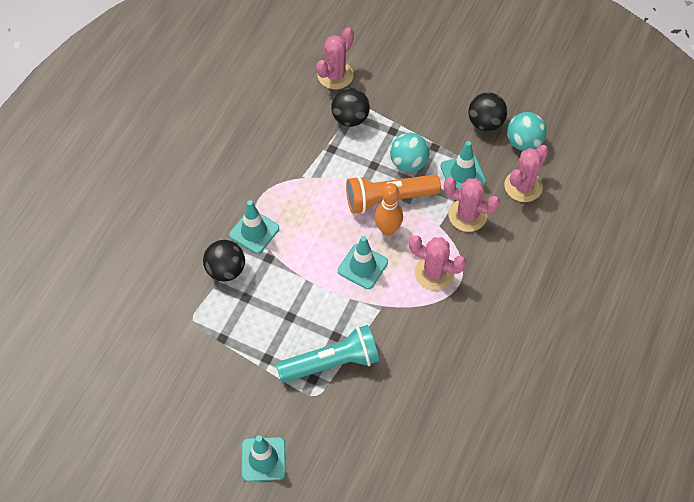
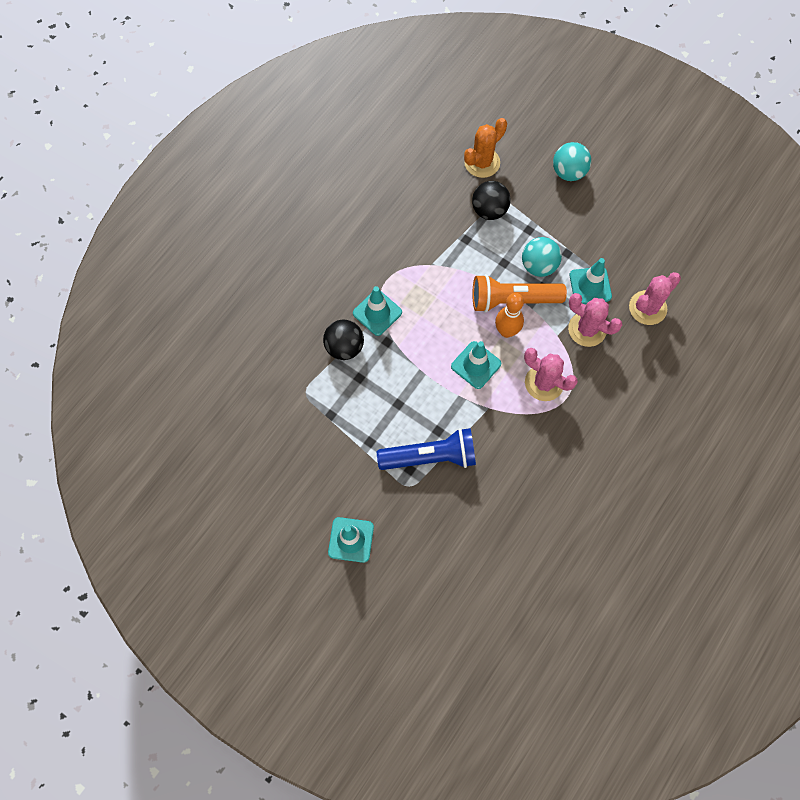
camera: 10 degrees right, 10 degrees up
turquoise flashlight [276,325,379,383] -> blue flashlight [377,428,476,470]
pink cactus [316,28,354,89] -> orange cactus [464,118,507,178]
black ball [469,92,507,131] -> none
turquoise ball [507,112,547,151] -> turquoise ball moved to [553,142,591,181]

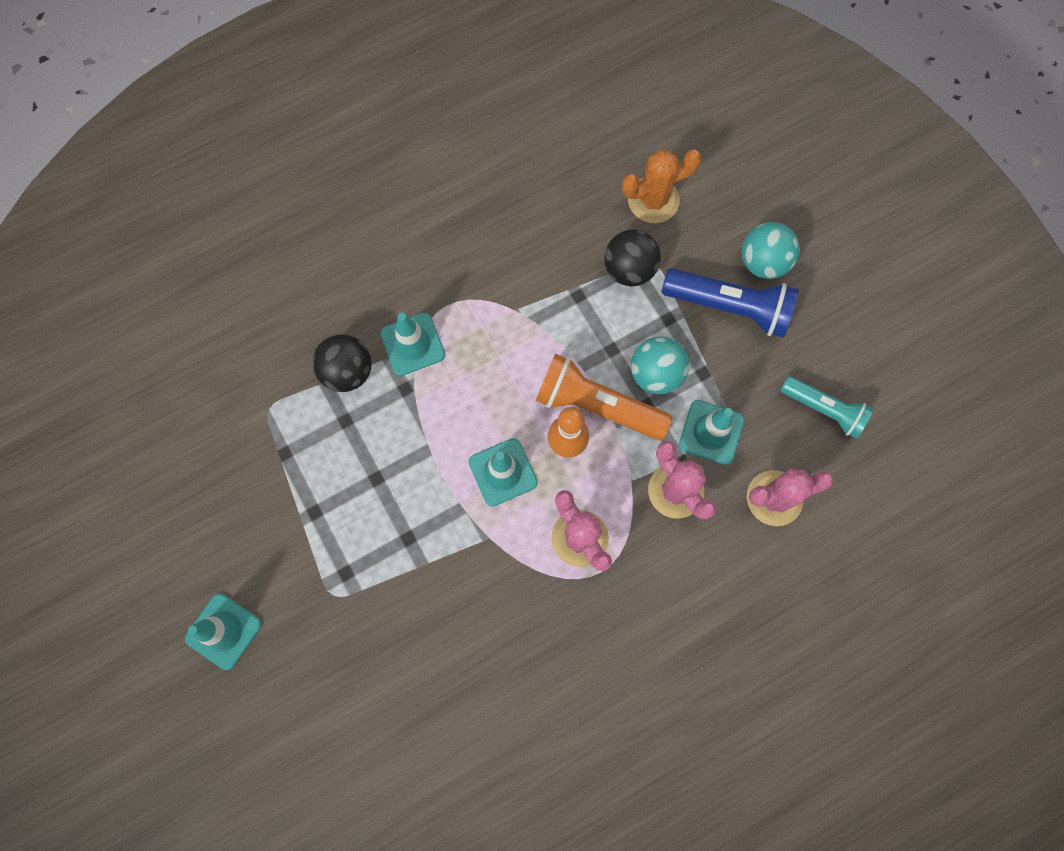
camera: 25 degrees right, 5 degrees up
blue flashlight [377,428,476,470] -> blue flashlight moved to [662,268,799,338]
none -> turquoise flashlight [780,376,874,439]

